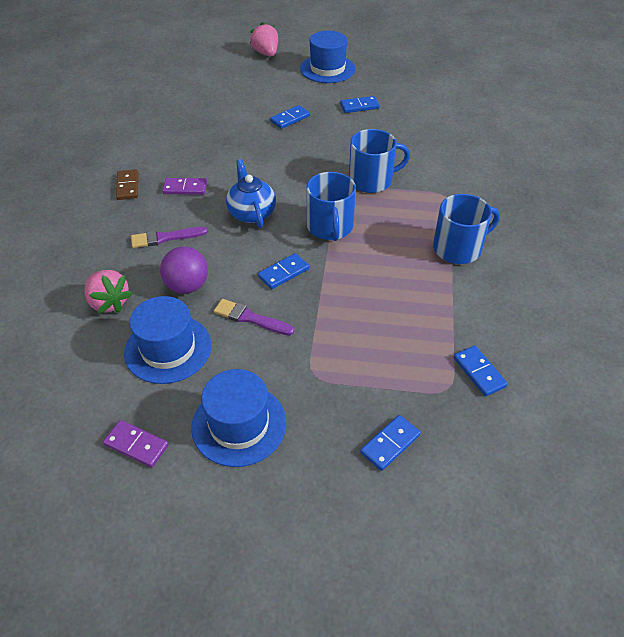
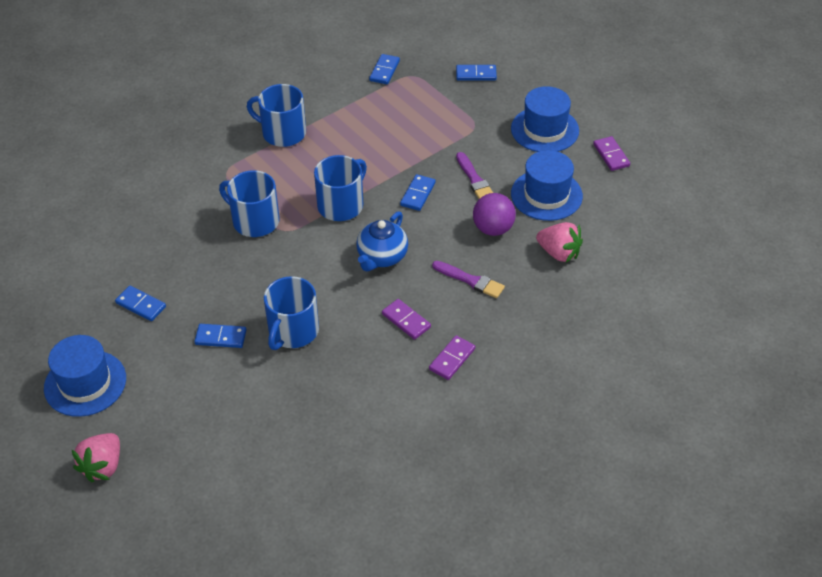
camera: 135 degrees left, 0 degrees up
pink strawberry [85,270,133,314] -> pink strawberry turned 120 degrees clockwise [536,222,583,263]
brown domino [116,169,138,200] -> purple domino [429,335,475,380]
blue domino [258,253,309,289] -> blue domino turned 75 degrees counterclockwise [400,174,436,211]
none -> blue mug [264,276,319,350]

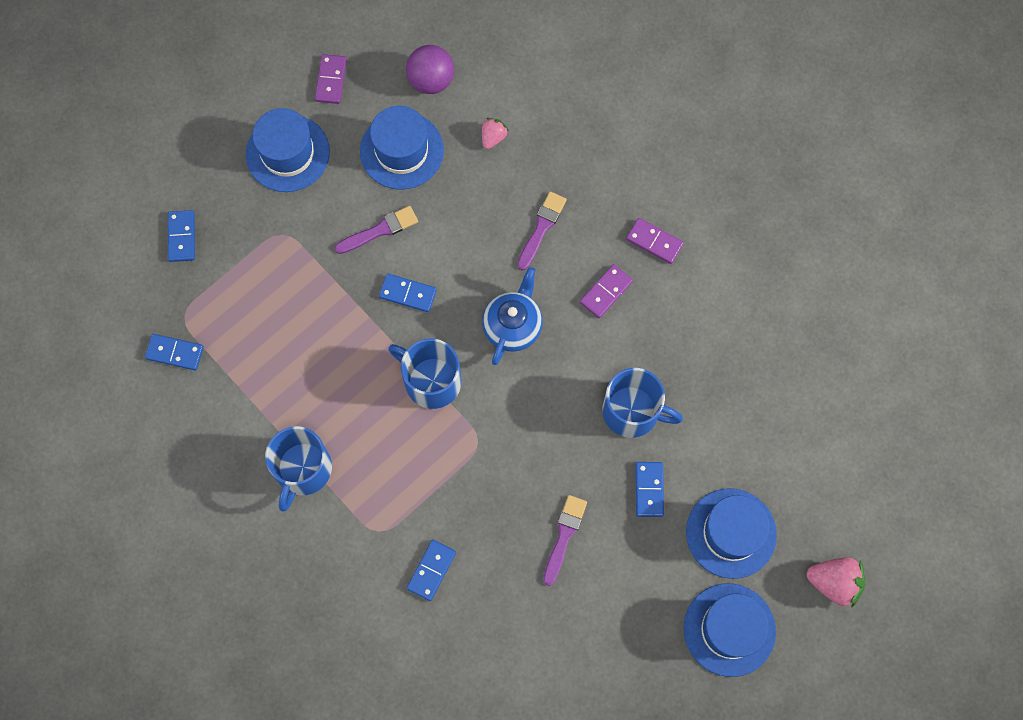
camera: 95 degrees left, 25 degrees up
blue domino [115,286,166,321] -> blue domino moved to [407,540,456,601]
blue mug [219,170,280,237] -> none
blue teapot [356,212,408,272] -> blue teapot turned 90 degrees counterclockwise [482,267,543,365]
purple ball [473,193,516,236] -> purple ball moved to [406,45,454,94]
pink strawberry [536,222,583,263] -> pink strawberry [482,118,509,149], size x0.60
purple domino [593,136,630,171] -> purple domino turned 60 degrees counterclockwise [315,54,347,104]
none -> purple brush [543,495,587,586]
none -> blue hat [686,488,777,579]

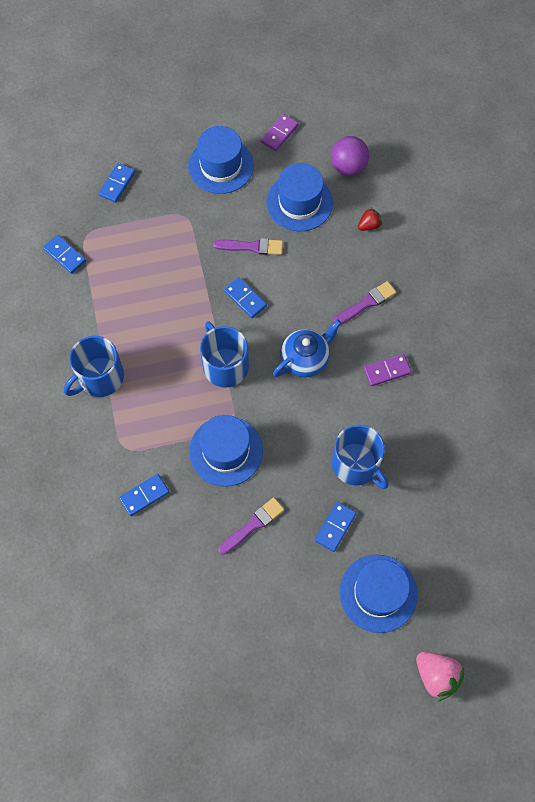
camera: 30 degrees right, 5 degrees down
pink strawberry [482,118,509,149] -> red strawberry [358,207,382,231]
purple domino [626,218,684,264] -> none
blue hat [684,583,776,677] -> blue hat moved to [189,415,263,487]

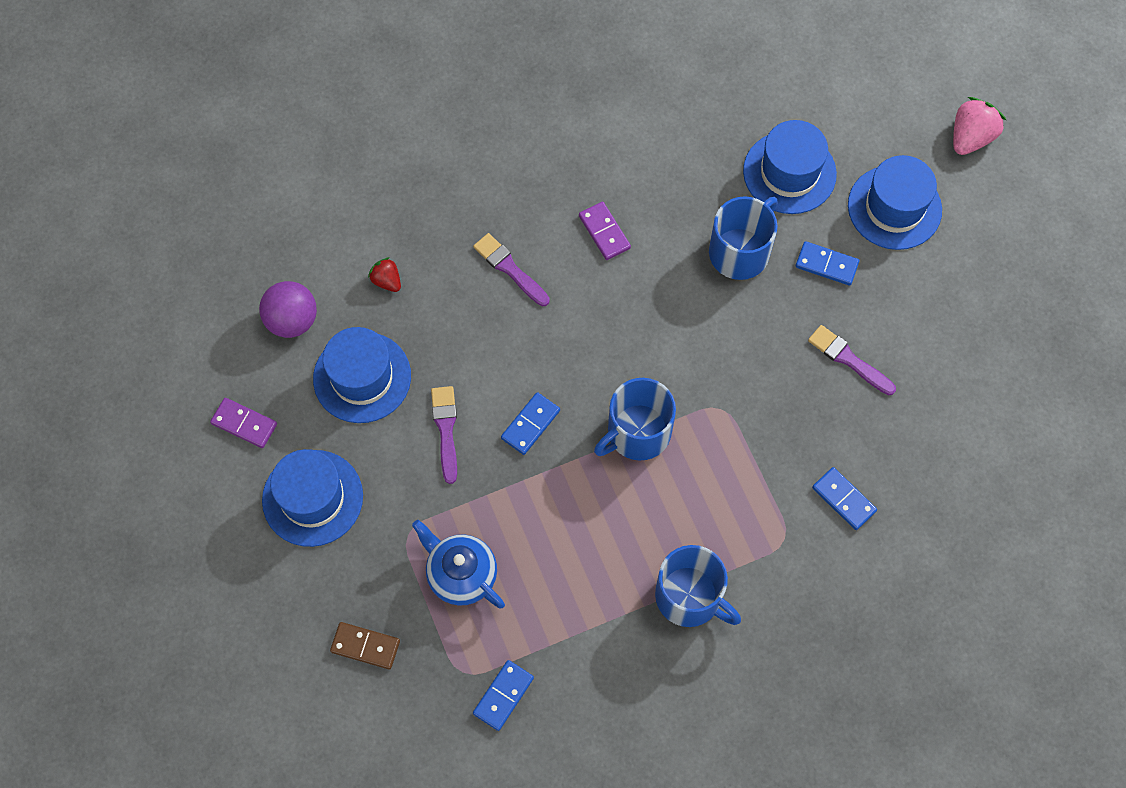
camera: 100 degrees left, 0 degrees up
blue domino [98,163,135,203] -> brown domino [330,622,400,669]
blue hat [189,415,263,487] -> blue hat moved to [743,120,837,214]
blue teapot [273,319,341,377] -> blue teapot moved to [412,520,505,609]

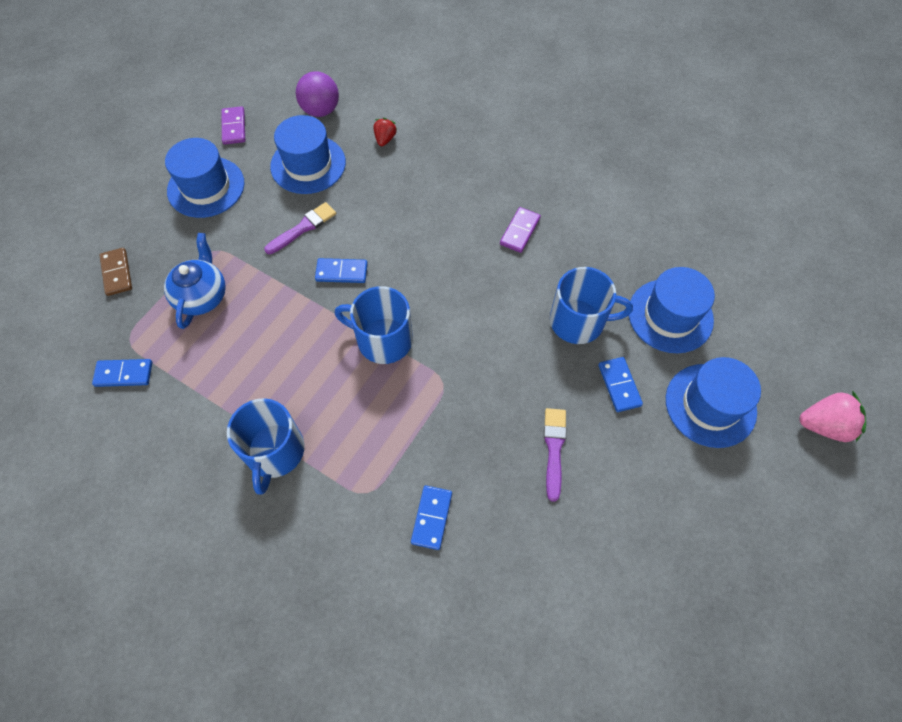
camera: 55 degrees right, 5 degrees down
purple brush [473,233,550,306] -> none

